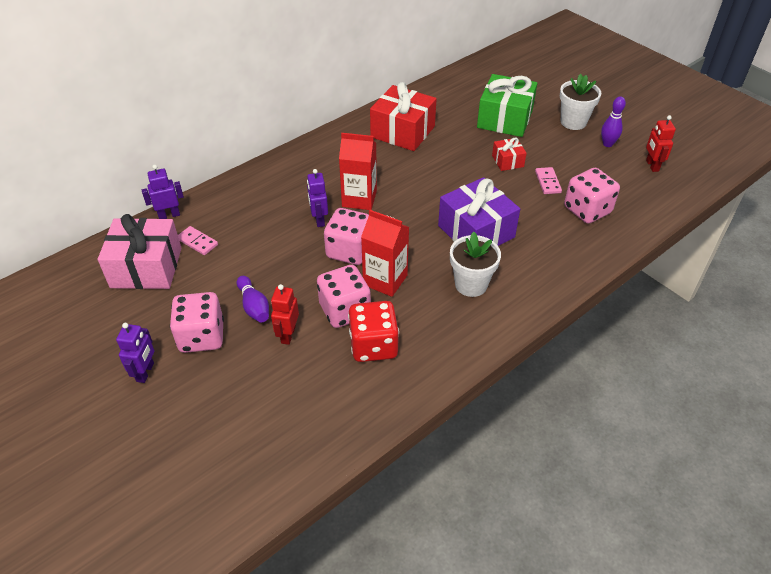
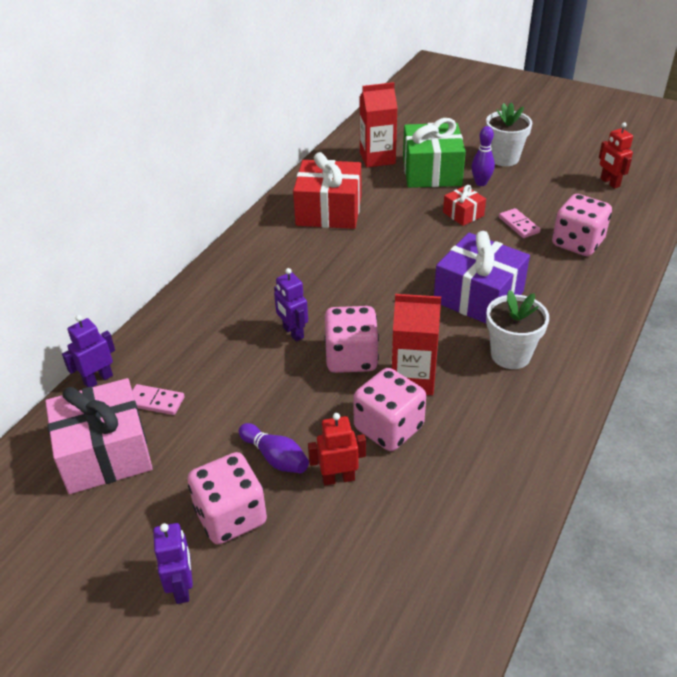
camera: 20 degrees left, 5 degrees down
red robot [271,284,299,345] -> red robot turned 90 degrees clockwise [308,413,366,486]
red carton [339,133,377,210] -> red carton moved to [359,82,398,167]
red dice [348,301,399,362] -> none
purple bowling pin [601,96,626,147] -> purple bowling pin moved to [471,126,495,186]

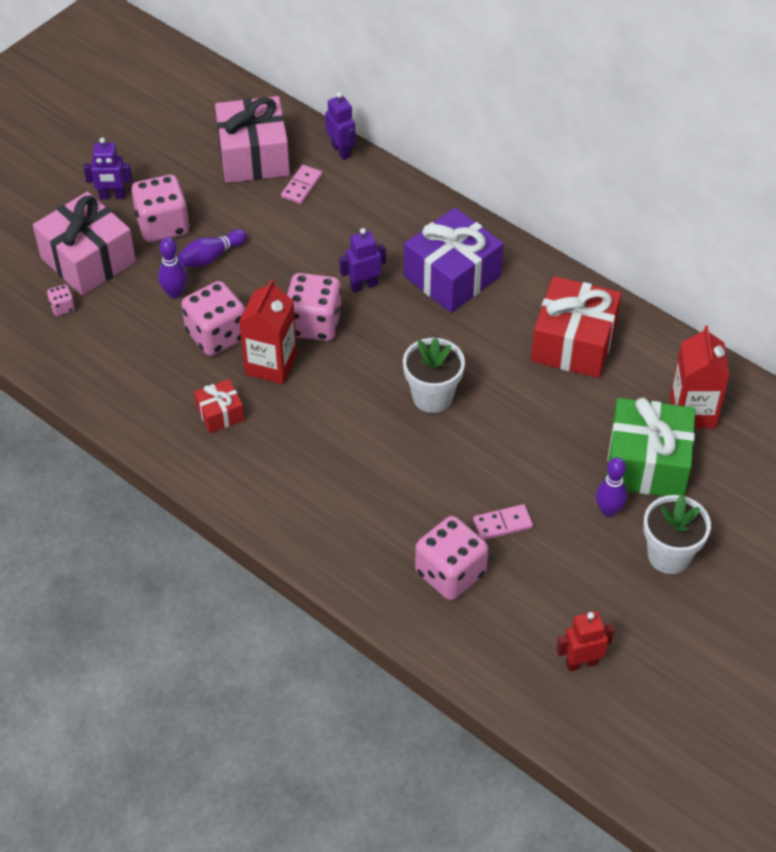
camera: 100 degrees right, 10 degrees up
red robot [308,413,366,486] -> purple bowling pin [158,237,187,299]
purple gift [434,231,530,323] -> purple gift moved to [404,208,503,313]
red gift [443,185,486,226] -> red gift moved to [194,379,245,433]
white flower pot [486,290,549,369] -> white flower pot moved to [403,337,465,413]
none -> pink gift [33,192,136,296]
none -> pink dice [47,284,75,316]

